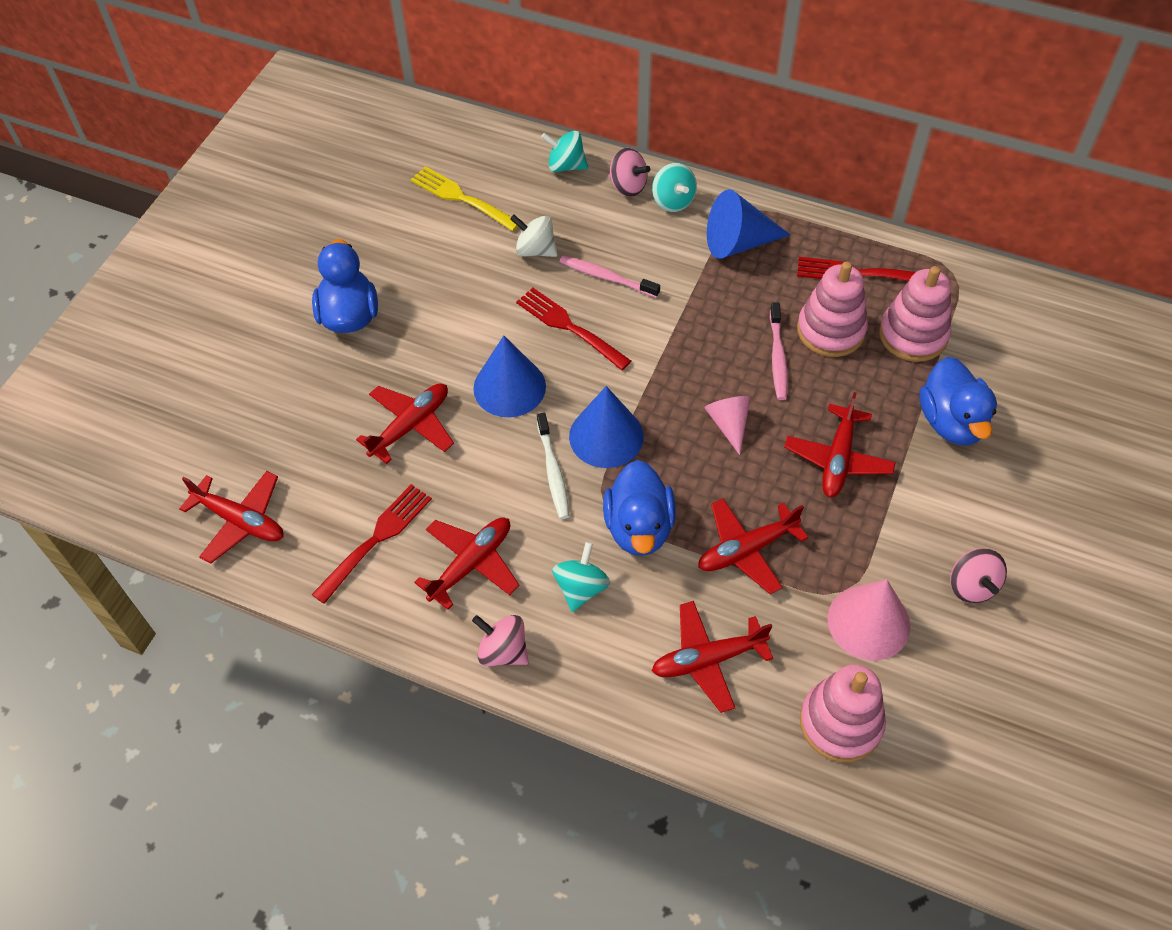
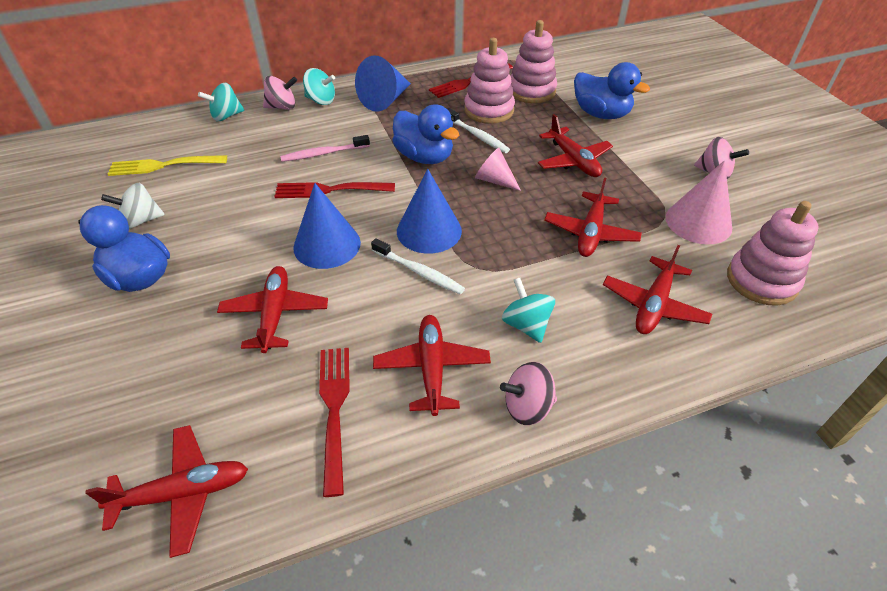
camera: 45 degrees left, 10 degrees down
white spinning top [510,215,558,257] -> white spinning top moved to [101,183,165,229]
blue duck [603,460,676,556] -> blue duck moved to [392,104,459,164]
pink toothbrush [770,303,788,400] -> white toothbrush [447,108,510,153]

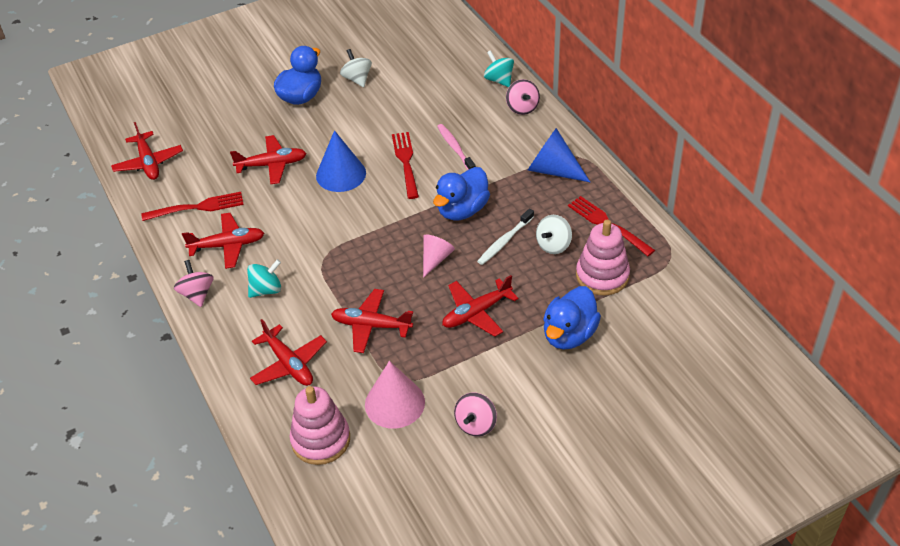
camera: 85 degrees right, 0 degrees up
yellow fork [107,155,227,176] -> none
turquoise spinning top [303,68,335,105] -> none
white toothbrush [371,238,465,295] -> none
blue cone [397,169,462,254] -> none
pink stacking toy [464,38,515,124] -> white spinning top [536,215,572,254]
red plane [603,245,712,334] -> red plane turned 150 degrees counterclockwise [250,319,327,386]

